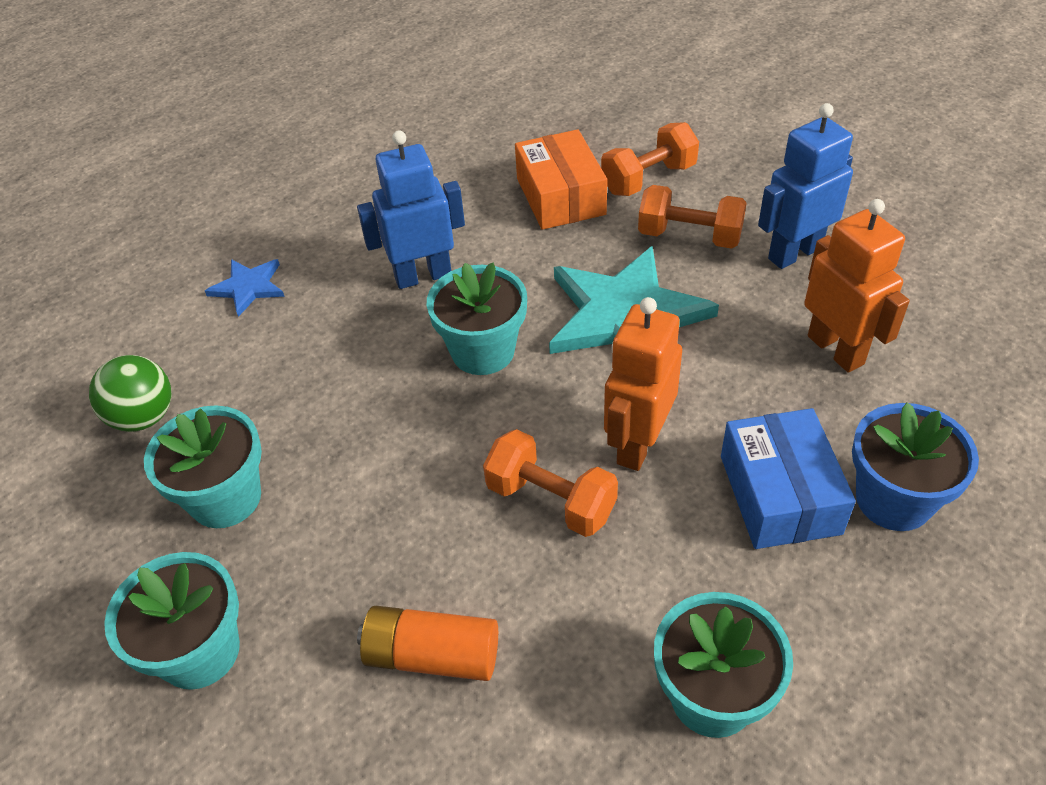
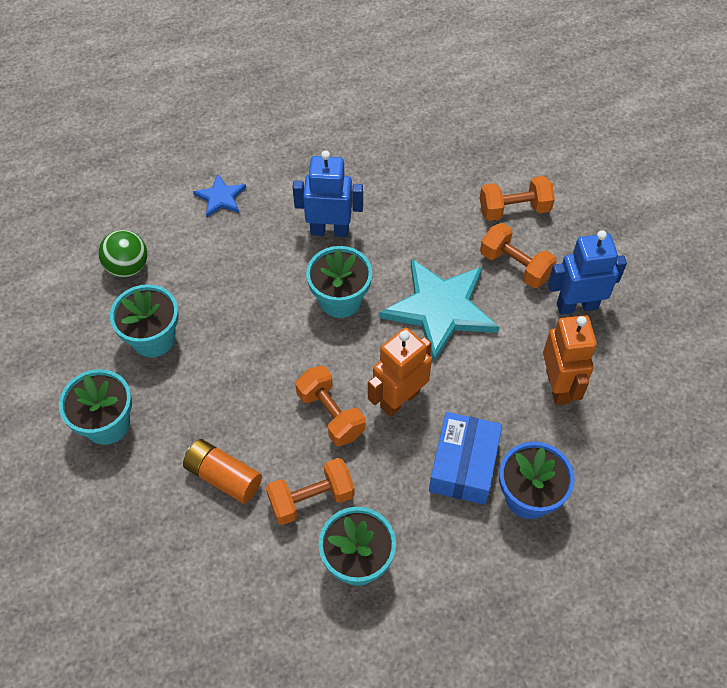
camera: 20 degrees right, 10 degrees up
orange box [515,129,607,230] -> none
none -> orange dumbbell [266,458,355,525]

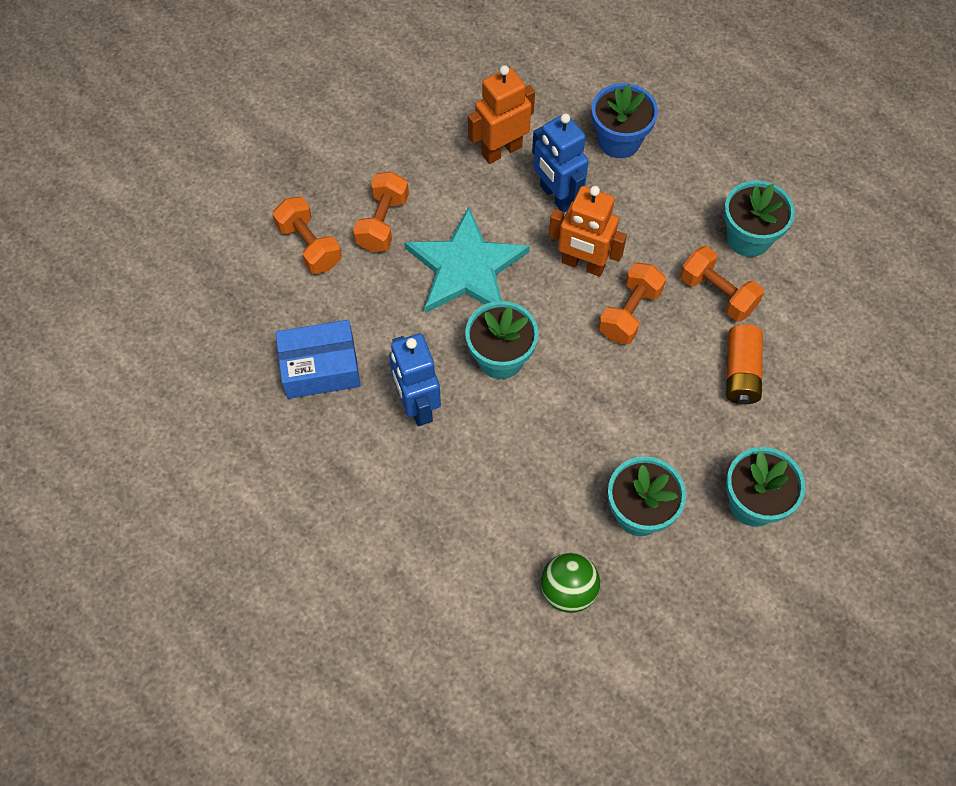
camera: 115 degrees left, 5 degrees up
blue star [193,174,246,217] -> none
blue box [429,412,502,505] -> blue box moved to [275,320,361,399]
blue robot [548,230,627,315] -> blue robot moved to [532,113,589,213]

